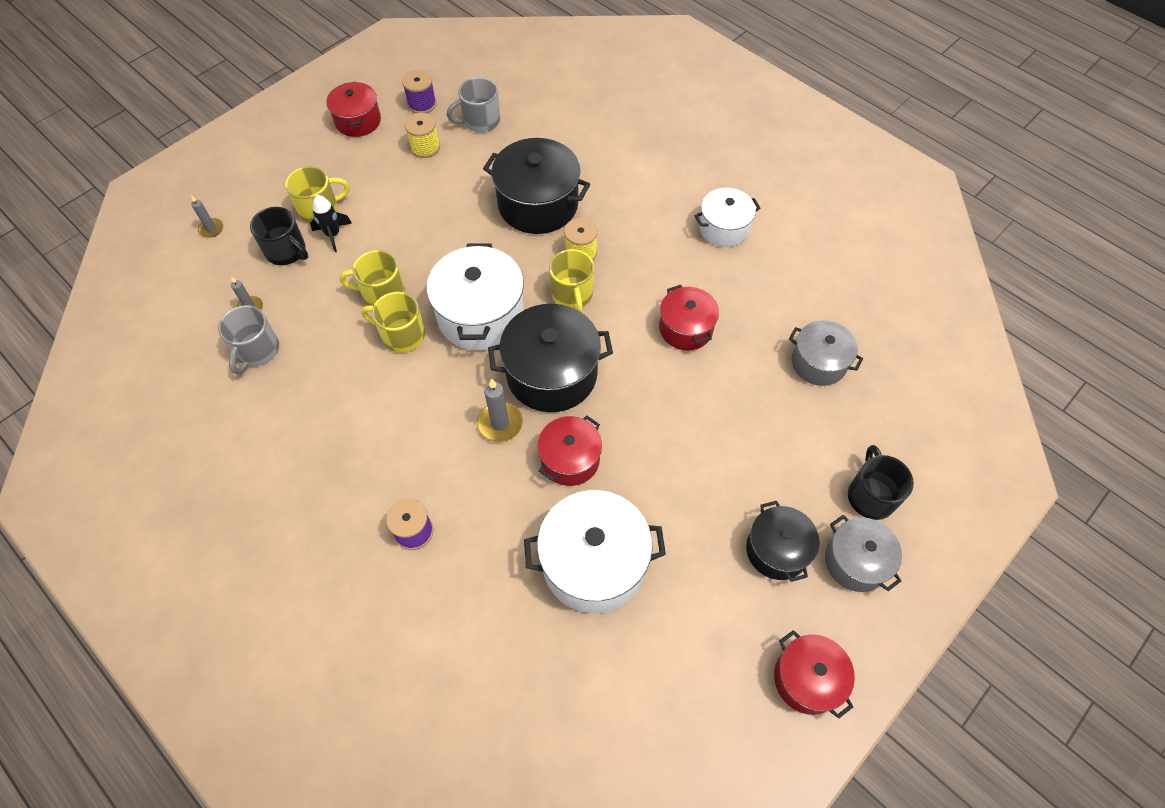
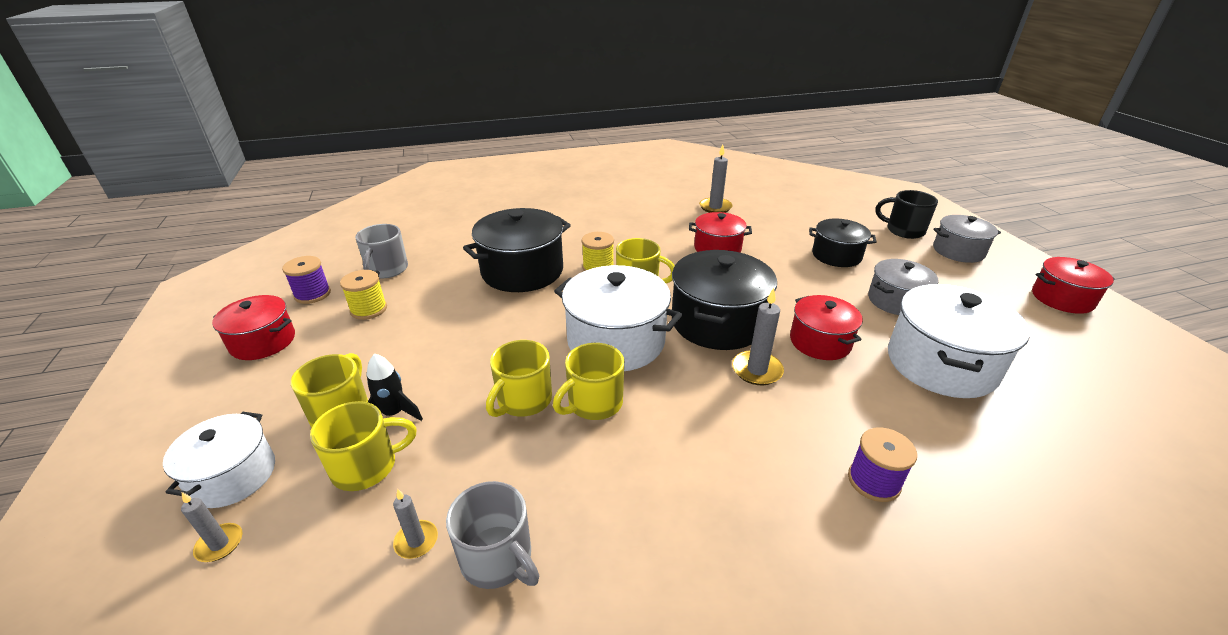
camera: 60 degrees left, 25 degrees down
black mug [250,207,308,265] -> yellow mug [310,401,417,491]
white pot [694,188,761,247] -> white pot moved to [163,412,275,508]
black pot [746,501,820,582] -> black pot moved to [809,219,877,267]
grey pot [789,320,863,386] -> grey pot moved to [868,259,938,315]
none -> grey candle [699,145,733,213]

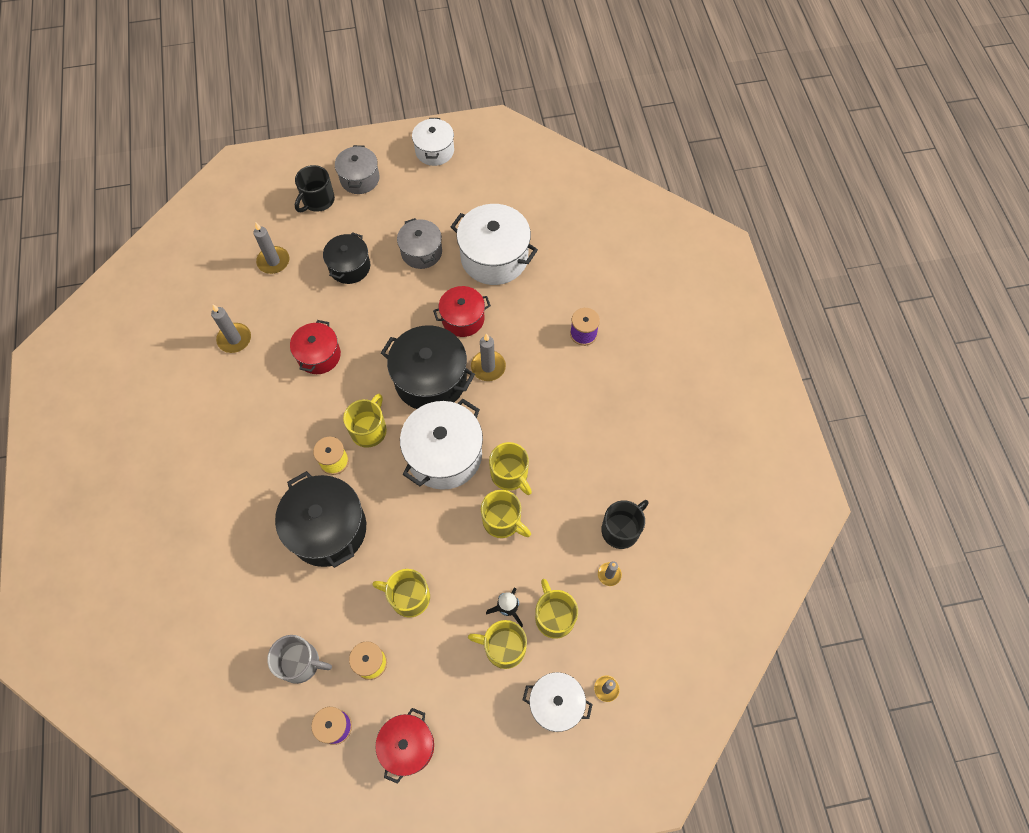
camera: 85 degrees left, 30 degrees up
grey mug [446,481,539,589] -> black mug [601,500,649,549]
red pot [1032,257,1115,314] -> white pot [412,118,454,166]
none -> grey candle [254,223,289,274]
none -> yellow mug [372,569,430,618]

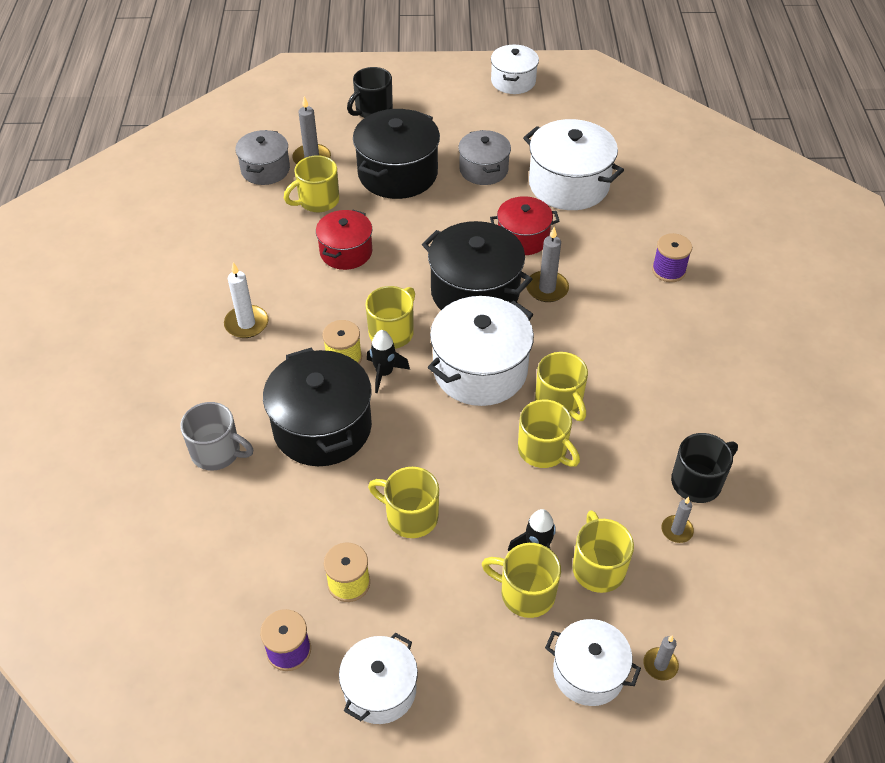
camera: 10 degrees right, 15 degrees down
grey candle [211,304,251,353] -> none
grey mug [267,635,332,684] -> grey mug moved to [180,402,253,471]
black pot [323,232,370,284] -> black pot [353,109,440,199], size x1.63
grey pot [335,145,380,194] -> grey pot moved to [235,130,290,185]
red pot [375,708,434,784] -> white pot [339,633,418,724]
none -> white candle [224,262,268,338]
none -> yellow mug [284,155,339,212]
none -> black rocket [367,330,410,393]

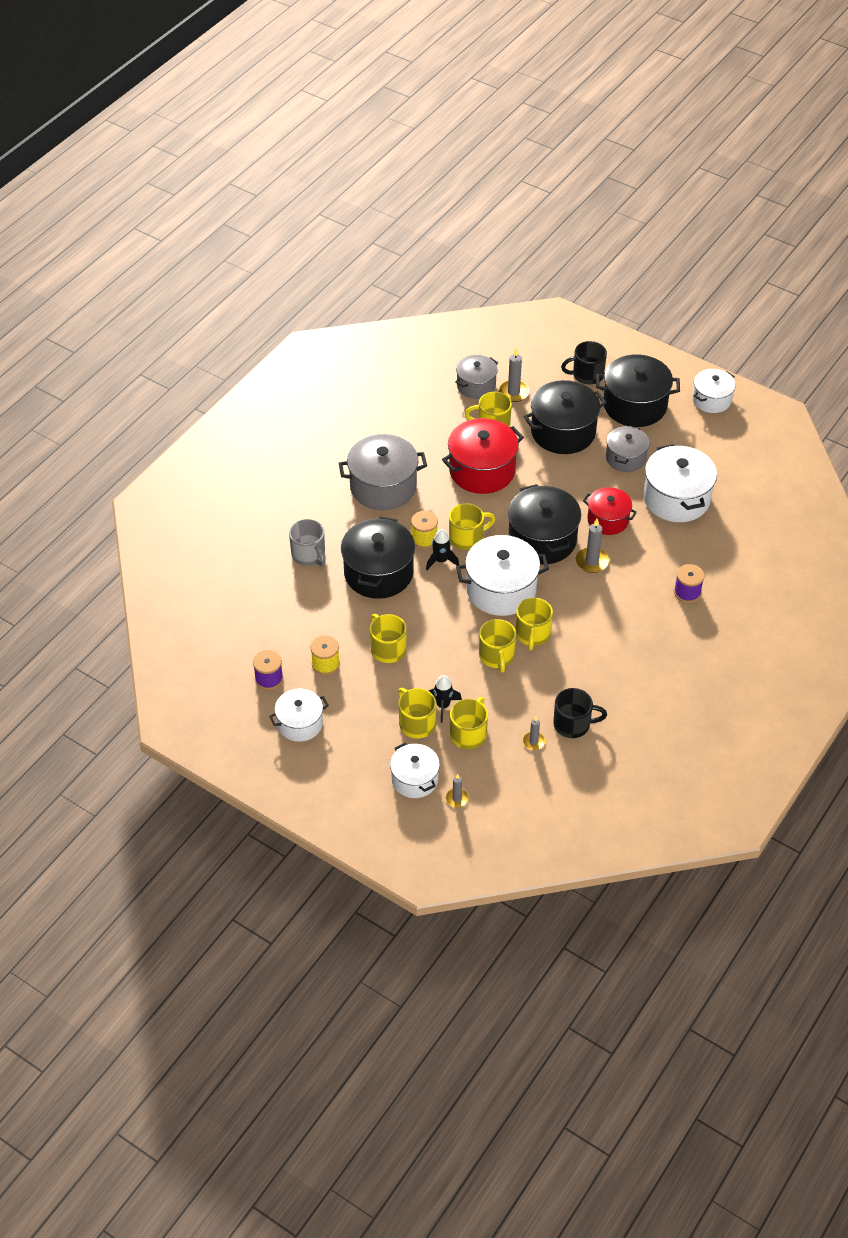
camera: 35 degrees right, 0 degrees up
white candle [224,262,268,338] -> grey pot [339,434,427,510]
red pot [316,210,372,270] -> red pot [442,418,524,494], size x1.63
none -> black pot [596,354,680,427]

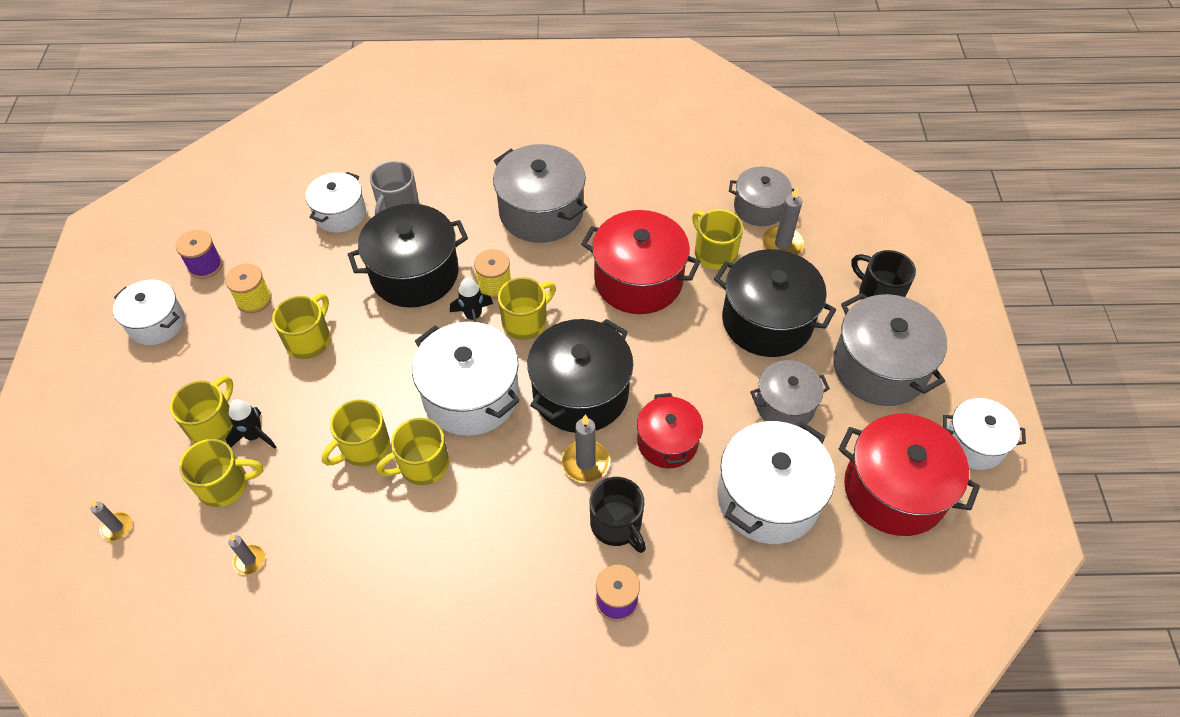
camera: 55 degrees right, 5 degrees up
white pot [390,742,440,798] -> white pot moved to [305,172,366,233]
yellow mug [449,503,495,550] -> yellow mug turned 75 degrees counterclockwise [498,277,556,340]
black mug [553,688,607,738] -> black mug moved to [590,477,646,553]
black pot [596,354,680,427] -> grey pot [833,293,947,406]
none -> red pot [839,414,980,536]

